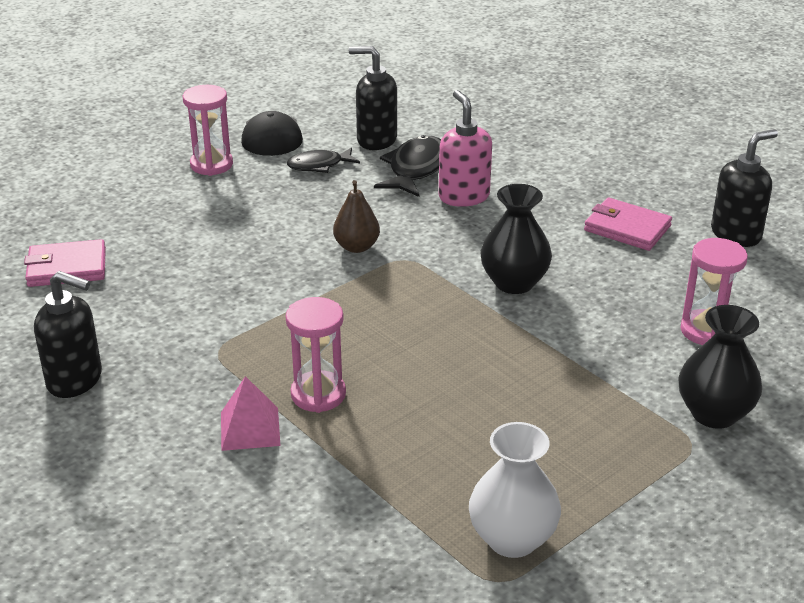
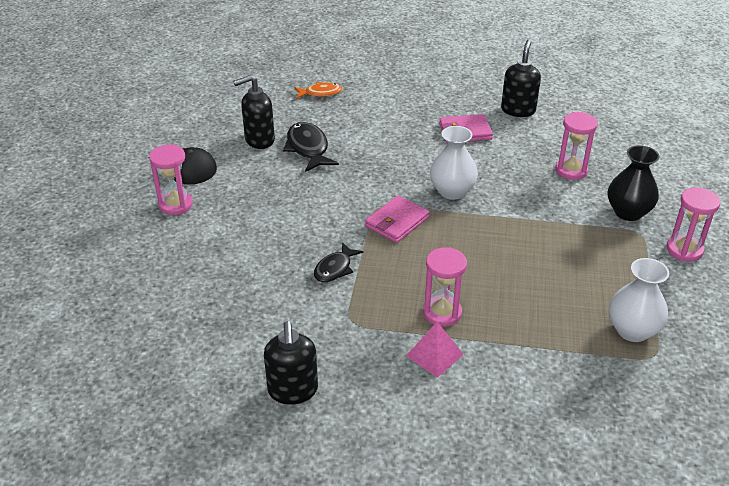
camera: 40 degrees left, 5 degrees up
pink wallet [24,239,106,287] -> pink wallet moved to [365,196,430,243]
black soap dispenser [34,271,102,398] -> black soap dispenser turned 105 degrees clockwise [264,321,318,405]
black fish [287,147,360,173] -> black fish moved to [314,242,363,282]
brown pear [333,180,380,253] -> none
pink soap dispenser [439,90,492,207] -> none
black vase [480,184,552,294] -> white vase [430,126,478,200]
none -> orange fish [294,82,342,98]
none -> pink hourglass [667,187,720,262]

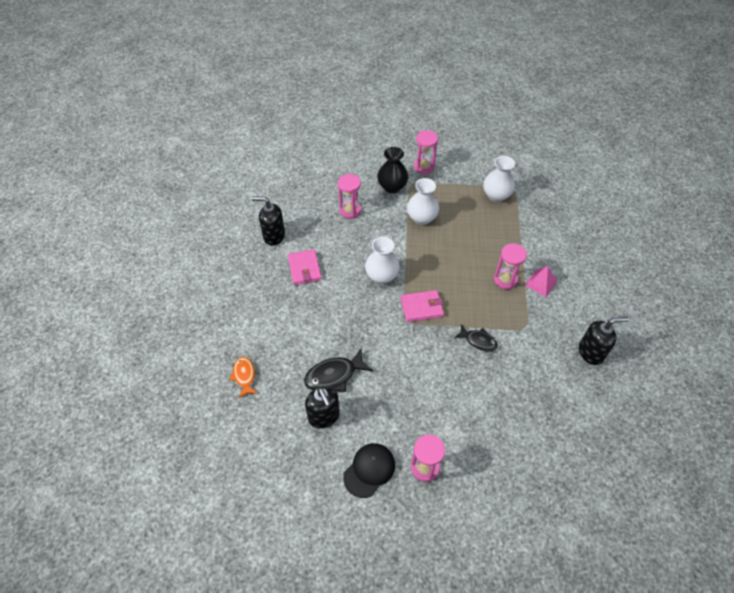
camera: 95 degrees left, 15 degrees up
pink wallet [365,196,430,243] -> pink wallet turned 45 degrees counterclockwise [400,290,444,322]
none -> white vase [407,178,439,225]

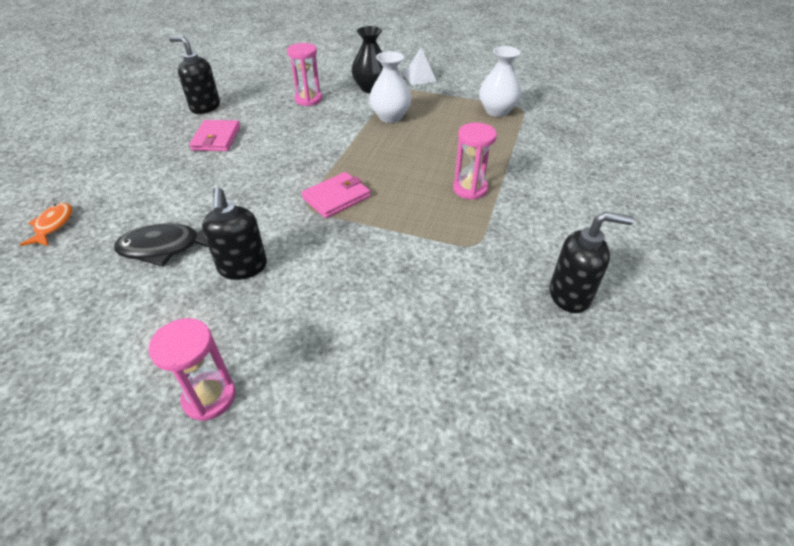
camera: 15 degrees right, 10 degrees down
black soap dispenser [305,387,340,428] -> black soap dispenser moved to [202,187,267,280]
black cap [343,443,395,498] -> none
white vase [365,237,400,284] -> none
pink wallet [400,290,444,322] -> pink wallet turned 45 degrees counterclockwise [301,172,371,218]
pink hourglass [414,130,438,174] -> white pyramid [403,47,437,86]
black fish [454,324,498,351] -> none
pink pyramid [525,266,558,297] -> none

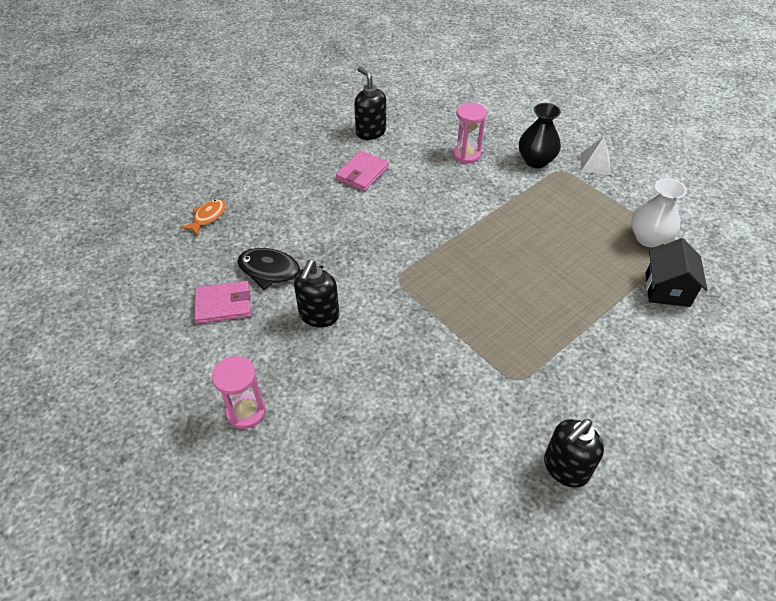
camera: 30 degrees right, 5 degrees up
pink wallet [301,172,371,218] -> pink wallet moved to [194,281,251,324]
white vase [369,51,412,123] -> none
pink hourglass [453,123,497,200] -> none
black soap dispenser [550,212,634,313] -> black soap dispenser turned 105 degrees clockwise [544,419,604,488]
none -> black house [645,238,707,307]

